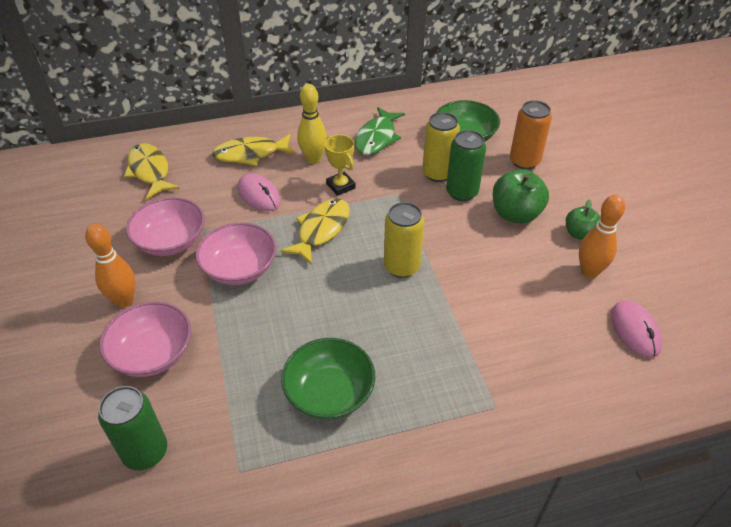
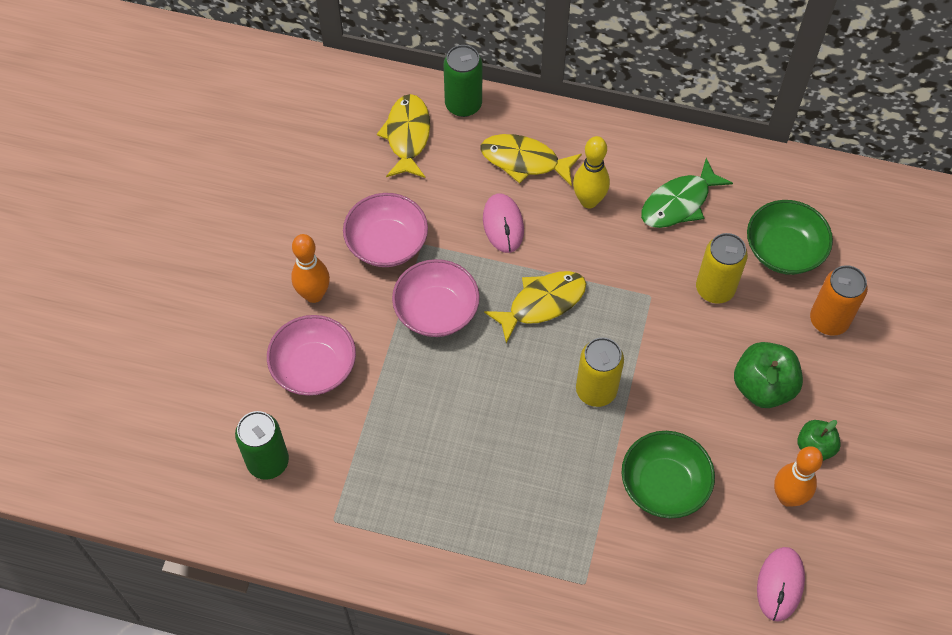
camera: 30 degrees right, 15 degrees up
green bowl [281,338,375,420] -> green bowl moved to [622,431,715,519]
yellow trophy [325,135,355,196] -> none
green can [446,130,486,201] -> green can moved to [444,45,483,117]

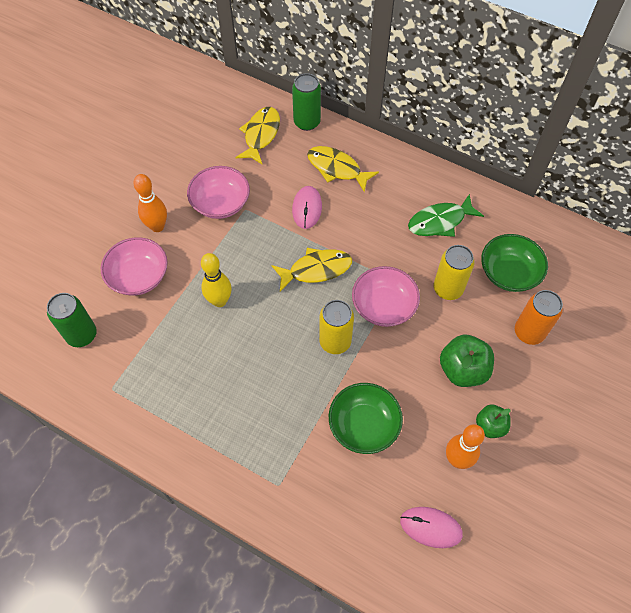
camera: 15 degrees right, 0 degrees up
pink bowl [392,259,480,337] -> pink bowl moved to [352,266,420,327]
yellow bowling pin [573,136,610,208] -> yellow bowling pin moved to [201,253,232,307]
pink mouse [757,547,805,621] -> pink mouse turned 75 degrees clockwise [400,507,463,548]

